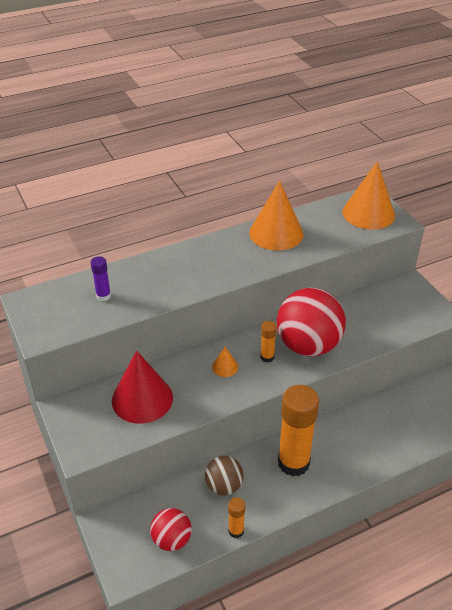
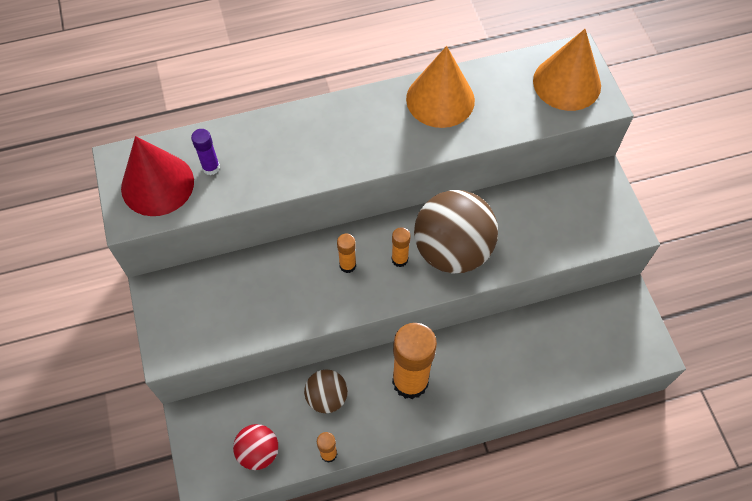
camera: 10 degrees right, 20 degrees up
red cone [112,350,173,424] -> red cone moved to [121,136,194,216]
orange cone [212,346,238,377] -> orange glue stick [337,234,356,273]
red ball [277,288,346,356] -> brown ball [414,190,498,273]

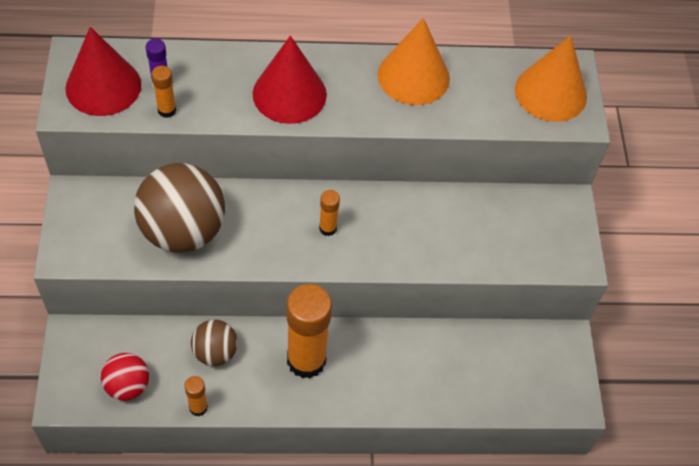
camera: 10 degrees right, 5 degrees down
orange glue stick [337,234,356,273] -> orange glue stick moved to [151,66,176,118]
brown ball [414,190,498,273] -> brown ball moved to [134,163,225,253]
none -> red cone [253,36,327,124]

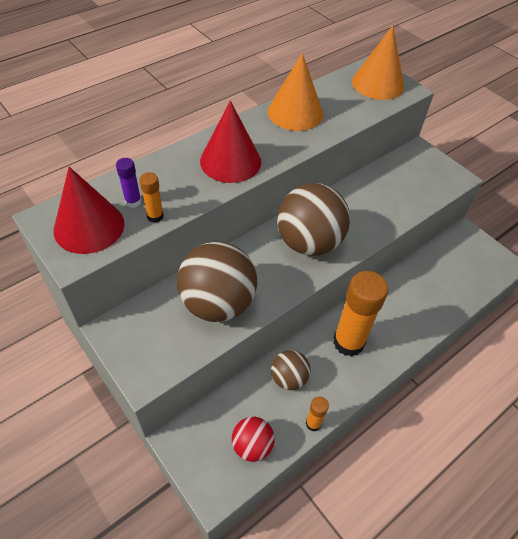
camera: 35 degrees left, 5 degrees down
orange glue stick [319,190,340,236] -> brown ball [277,183,350,256]

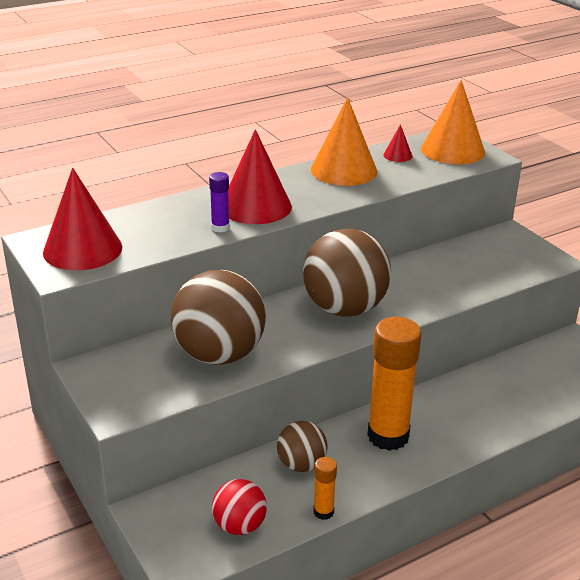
camera: 10 degrees right, 20 degrees down
purple glue stick [116,158,141,208] -> purple glue stick moved to [209,172,230,233]
orange glue stick [139,172,164,223] -> none
none -> red cone [383,124,412,162]

